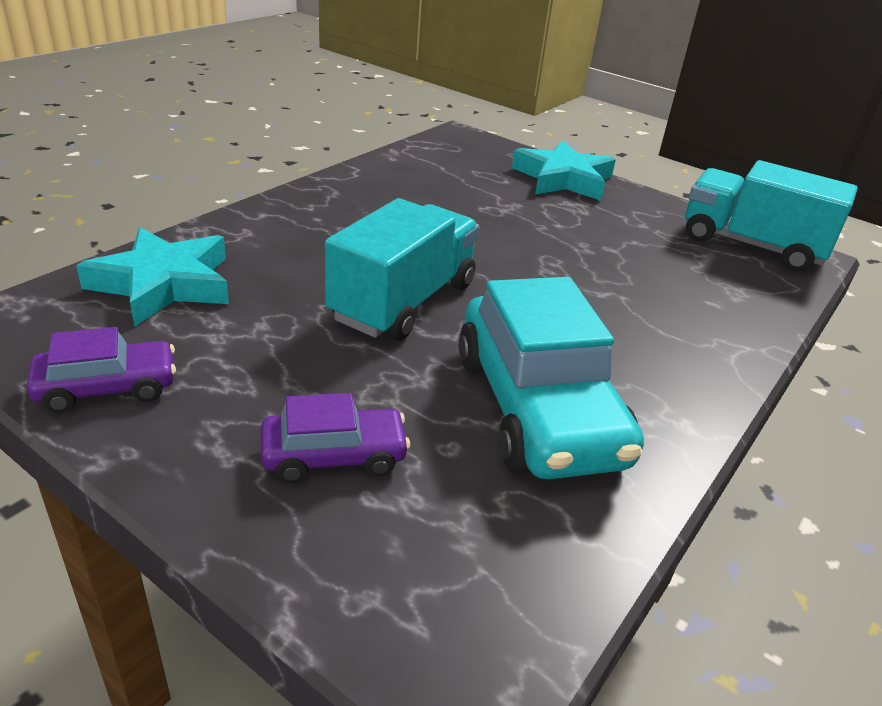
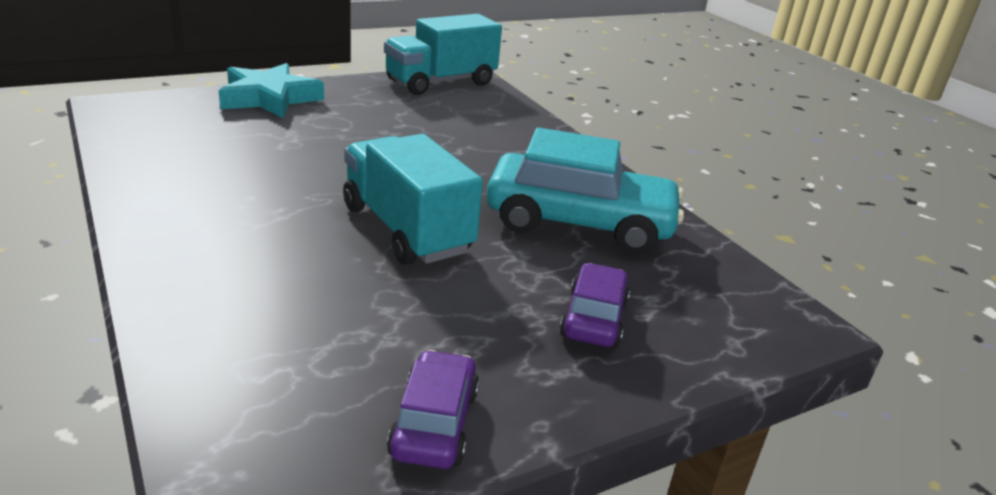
camera: 65 degrees left, 5 degrees down
turquoise star [76,227,229,327] -> none

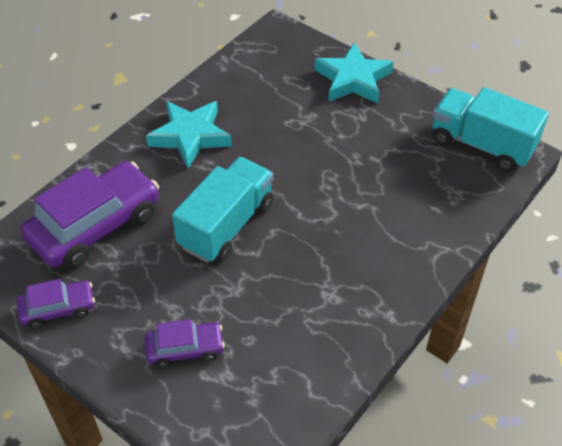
camera: 70 degrees right, 20 degrees up
turquoise car [486,127,684,253] -> none
none -> purple car [21,161,159,270]
none -> turquoise star [146,101,232,168]

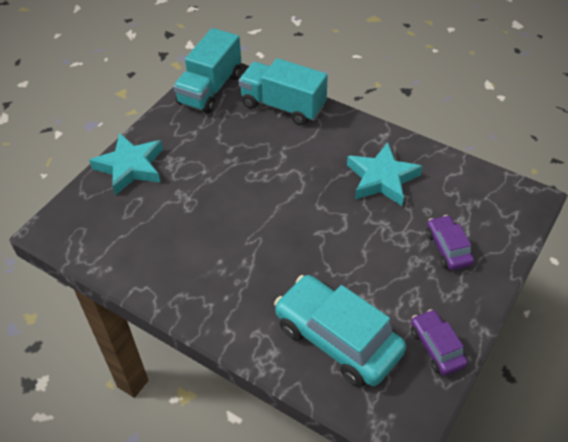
camera: 95 degrees left, 0 degrees up
purple car [21,161,159,270] -> turquoise car [274,275,406,387]
turquoise star [146,101,232,168] -> turquoise star moved to [347,142,423,206]
turquoise truck [172,157,274,263] -> turquoise truck moved to [239,58,328,125]

